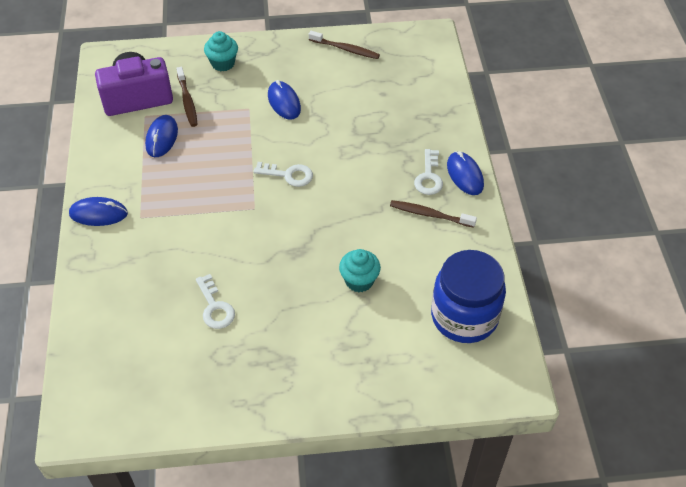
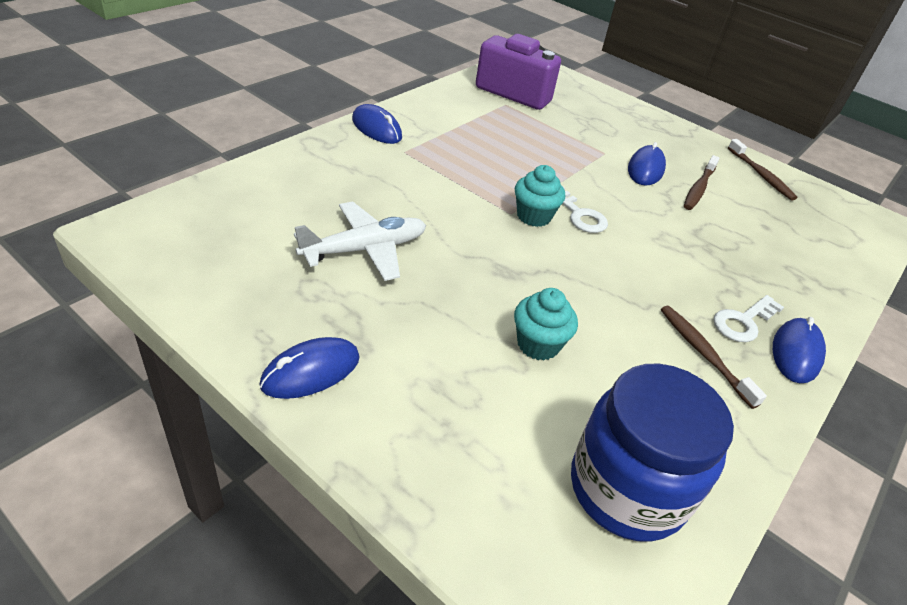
camera: 40 degrees right, 10 degrees down
blue mouse [145,115,178,157] -> blue mouse moved to [259,337,360,399]
brown toothbrush [176,67,198,127] -> brown toothbrush moved to [684,155,720,210]
white key [196,274,235,329] -> white plane [294,202,426,281]
turquoise cupcake [204,31,238,72] -> turquoise cupcake moved to [515,165,565,227]

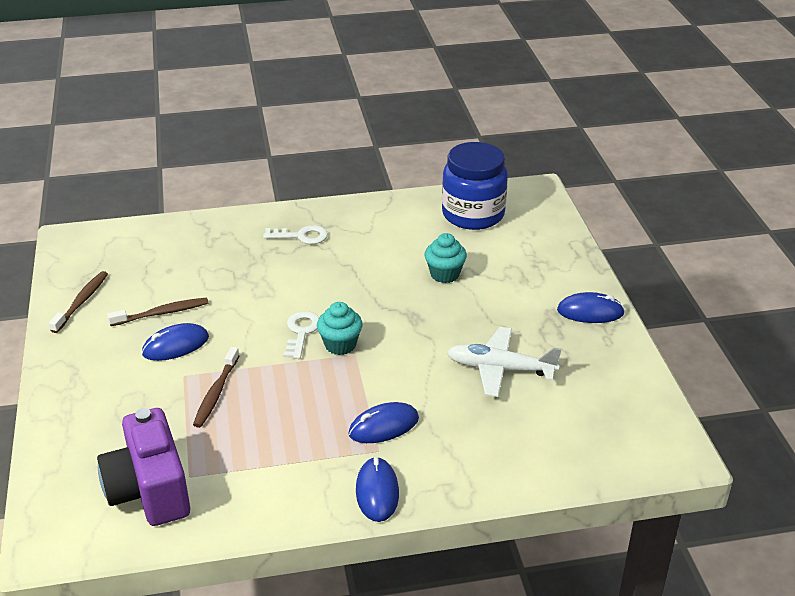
camera: 135 degrees left, 5 degrees down
brown toothbrush [661,306,767,409] -> brown toothbrush moved to [193,347,239,428]
blue mouse [773,317,826,383] -> blue mouse moved to [349,402,419,443]

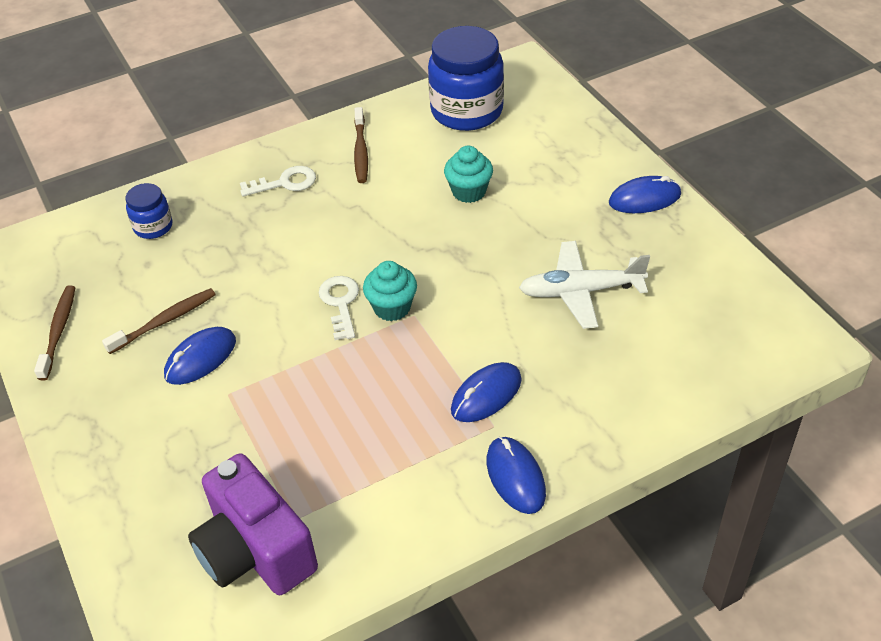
camera: 15 degrees left, 10 degrees up
brown toothbrush [193,347,239,428] -> brown toothbrush moved to [354,107,368,183]
none -> blue jar [126,183,173,239]

